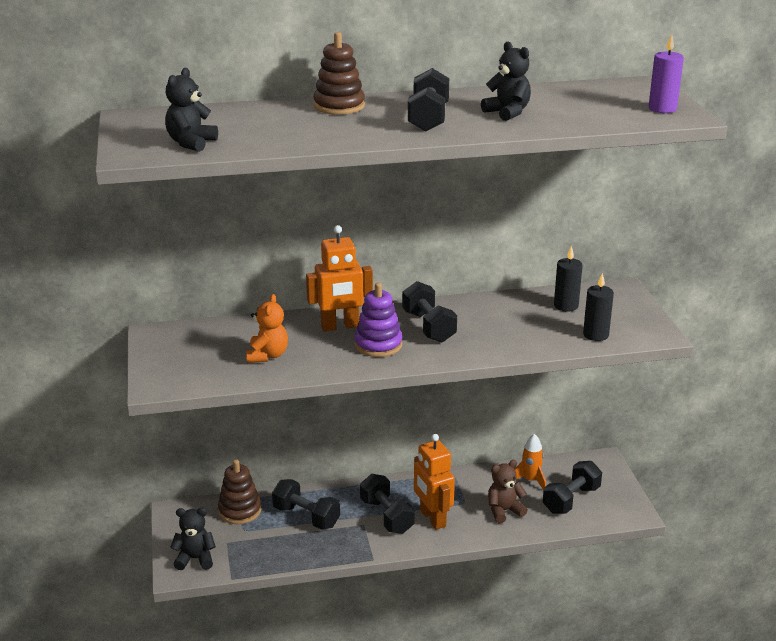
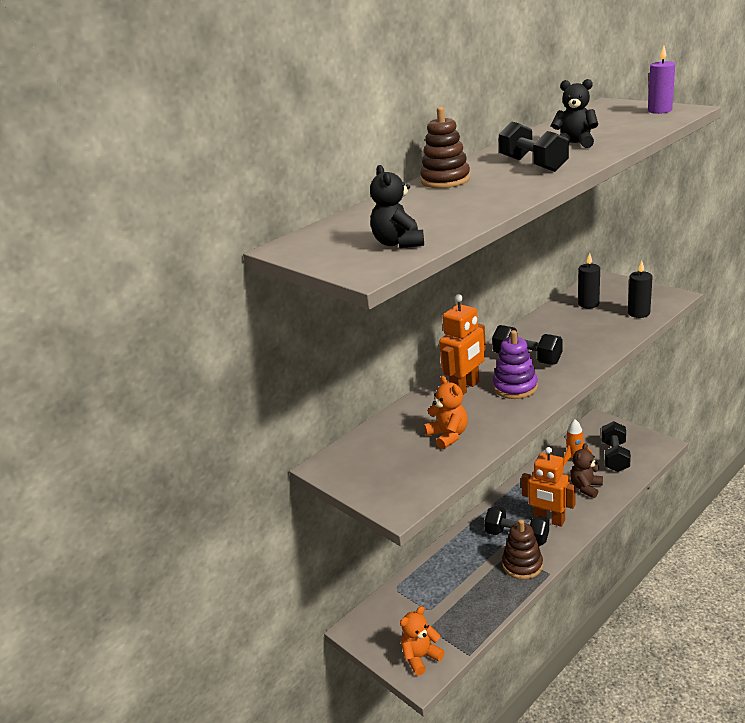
camera: 30 degrees left, 0 degrees up
black teddy bear [170,508,216,570] -> orange teddy bear [400,606,445,675]
brown stacking toy [218,459,261,524] -> brown stacking toy moved to [502,519,543,580]
black dumbbell [272,479,340,530] -> none

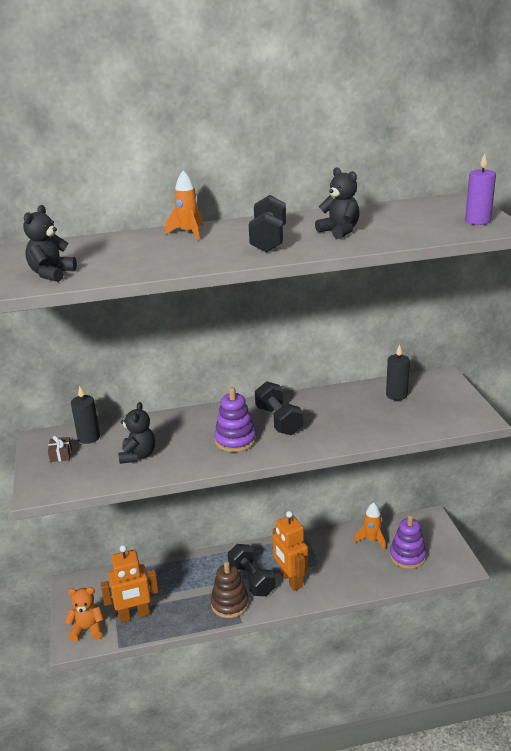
camera: 30 degrees right, 0 degrees up
brown stacking toy [420,107,470,188] -> orange rocket [165,170,203,240]
orange teddy bear [424,376,468,449] -> black teddy bear [118,402,155,464]
orange robot [439,294,486,395] -> orange robot moved to [100,545,159,623]
brown teddy bear [570,443,603,498] -> none
black dumbbell [601,421,631,472] -> purple stacking toy [390,515,427,569]
black candle [628,261,653,318] -> black candle moved to [71,385,100,444]
none -> brown gift [48,436,72,462]

